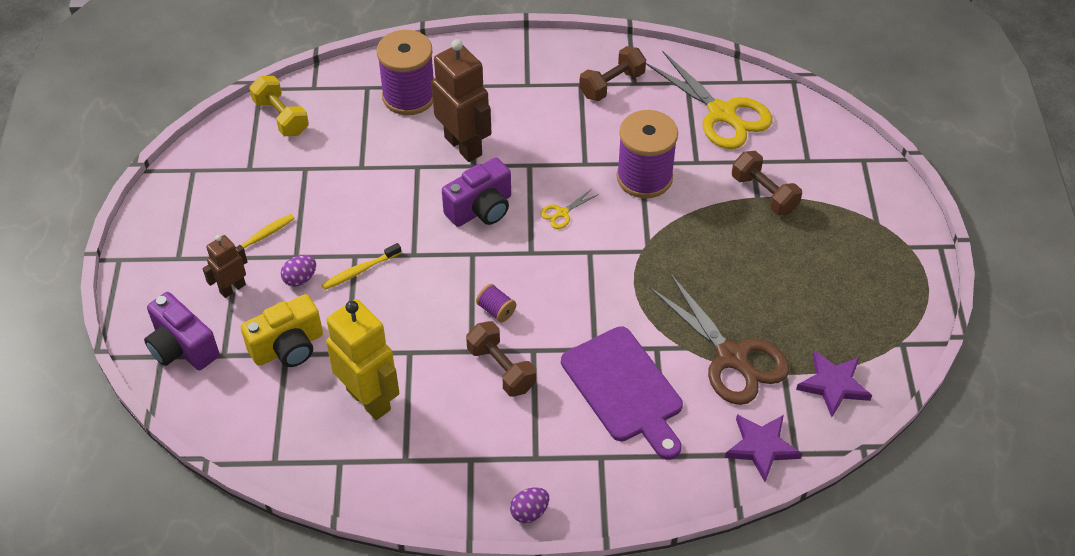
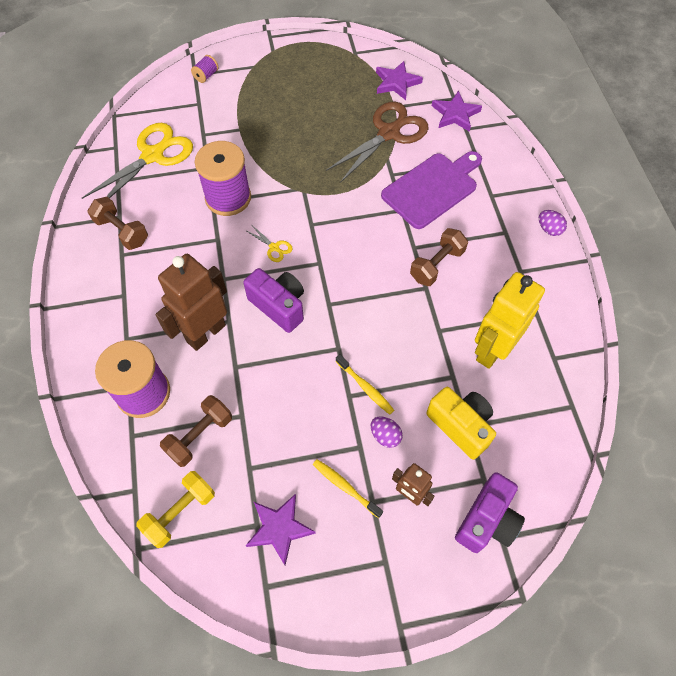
camera: 100 degrees left, 10 degrees up
purple spool [476,284,516,322] -> purple spool moved to [191,55,218,83]
brown dumbbell [732,151,802,215] -> brown dumbbell moved to [160,395,232,467]
none -> purple star [246,494,316,565]

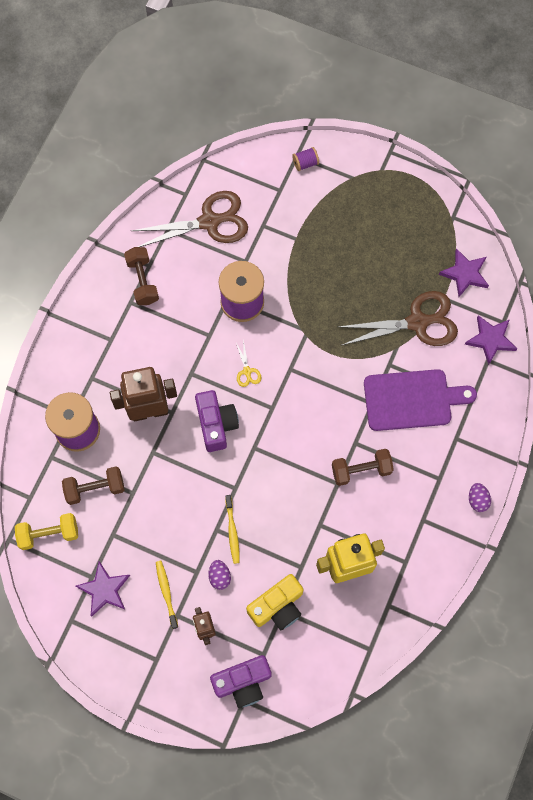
camera: 35 degrees right, 10 degrees up
yellow scissors [82,123,193,199] -> brown scissors [131,191,248,247]
yellow camera [427,387,496,460] -> yellow camera turned 60 degrees clockwise [246,574,304,630]

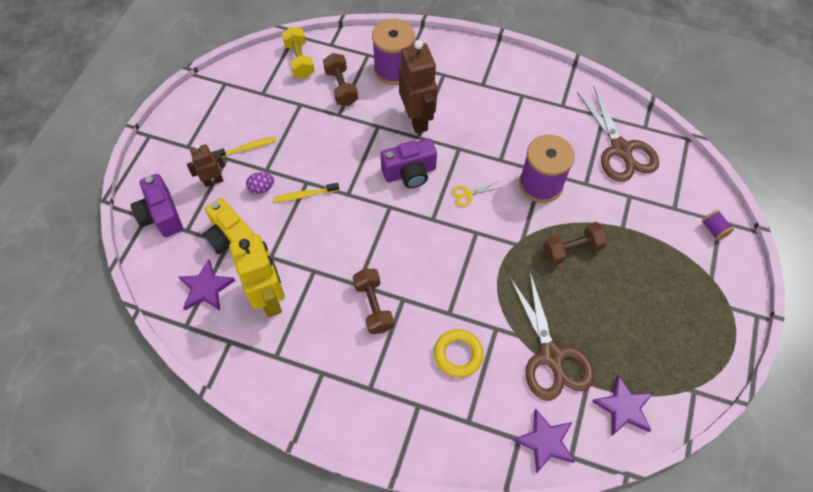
camera: 85 degrees right, 10 degrees down
purple star [76,561,130,617] -> purple star moved to [179,259,235,311]
brown dumbbell [124,247,159,305] -> brown dumbbell moved to [543,222,609,265]
purple cutting board [364,369,477,431] -> yellow ring [434,329,484,377]
purple egg [469,483,491,512] -> none

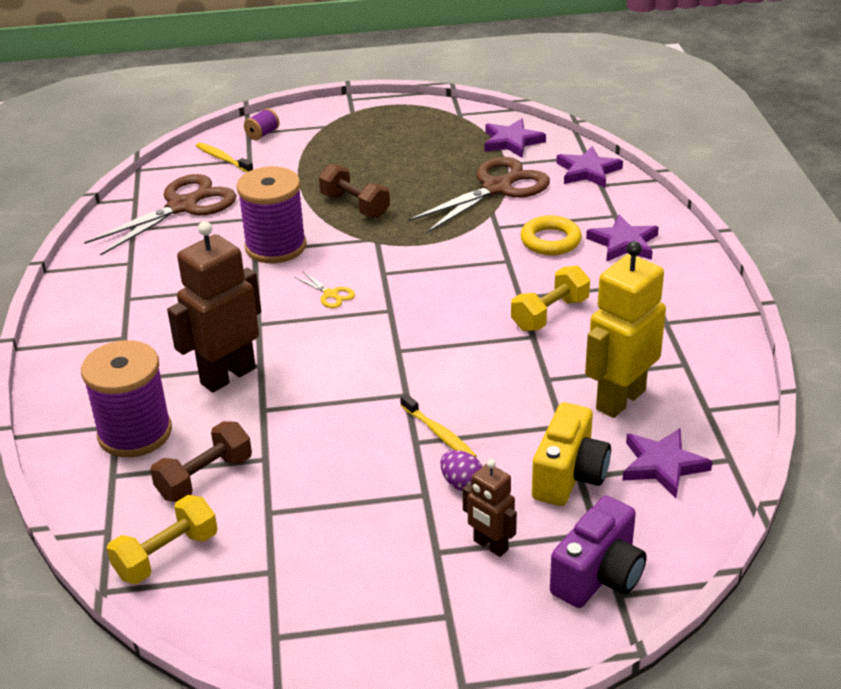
camera: 115 degrees left, 25 degrees down
yellow toothbrush [213,137,277,158] -> yellow toothbrush moved to [196,142,253,172]
brown dumbbell [353,269,394,334] -> yellow dumbbell [511,266,590,331]
purple camera [381,138,437,188] -> none
none -> purple star [586,215,659,262]

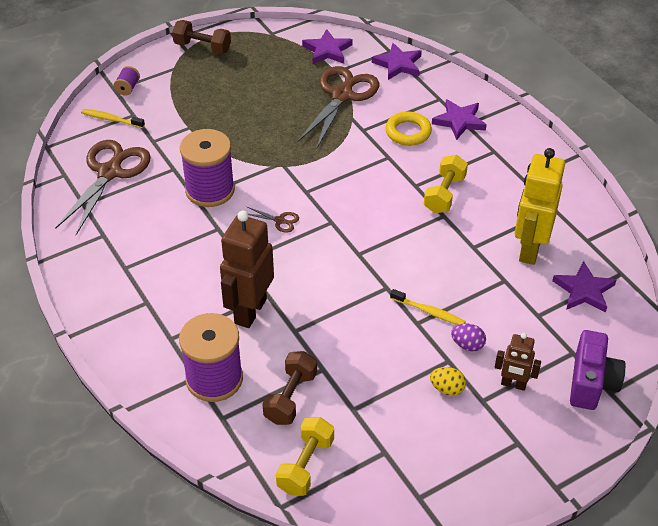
camera: 25 degrees left, 10 degrees up
yellow scissors [294,272,355,308] -> brown scissors [247,207,299,233]
brown dumbbell [319,164,390,218] -> brown dumbbell moved to [172,20,231,54]
yellow camera [532,402,611,506] -> none
none -> yellow egg [430,367,466,396]

